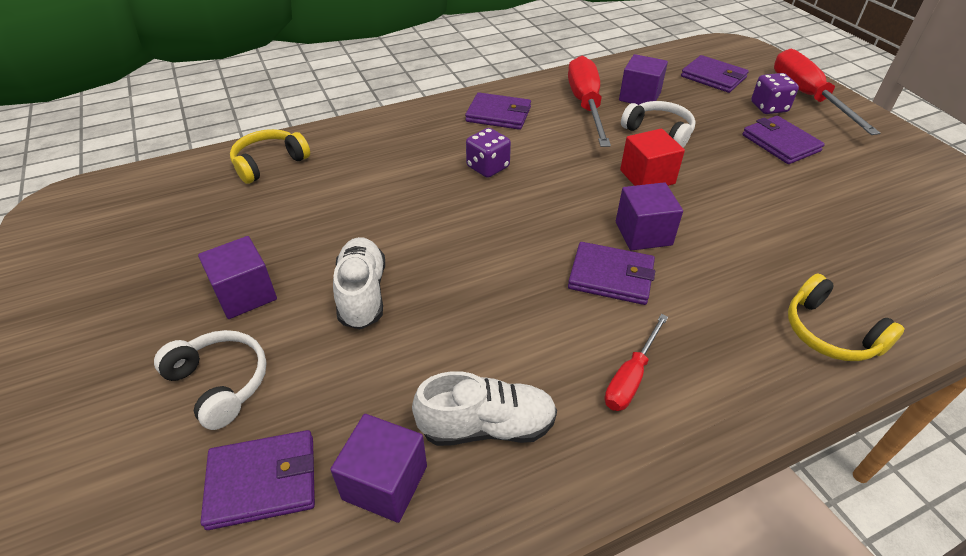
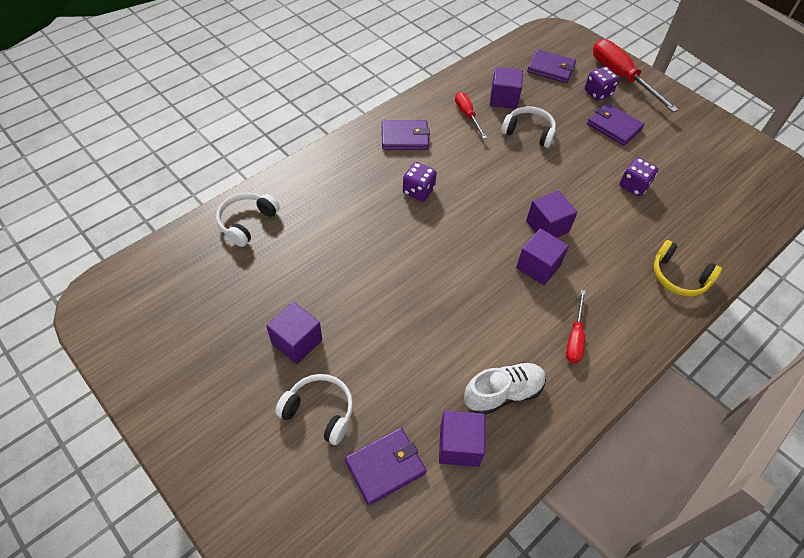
camera: 20 degrees left, 10 degrees up
yellow headphones [230,129,310,184] -> white headphones [216,193,280,247]
white shoe [333,237,385,329] -> none
red screwdriver [568,56,611,147] -> red screwdriver [455,92,487,139], size x0.55
purple wallet [568,242,655,305] -> purple cube [516,229,569,285]
red cube [620,129,685,186] -> none
none -> purple dice [619,157,658,197]

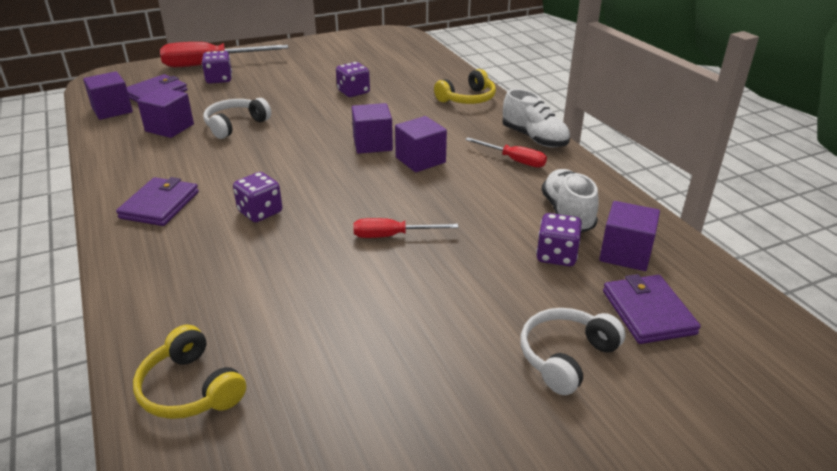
camera: 70 degrees left, 20 degrees down
white headphones [216,193,280,247] -> yellow headphones [133,325,246,419]
purple cube [266,302,322,364] -> purple cube moved to [83,71,133,120]
red screwdriver [455,92,487,139] -> red screwdriver moved to [354,218,458,238]
purple wallet [587,103,644,146] -> none
none -> white shoe [503,89,570,147]
none -> purple dice [536,213,582,266]

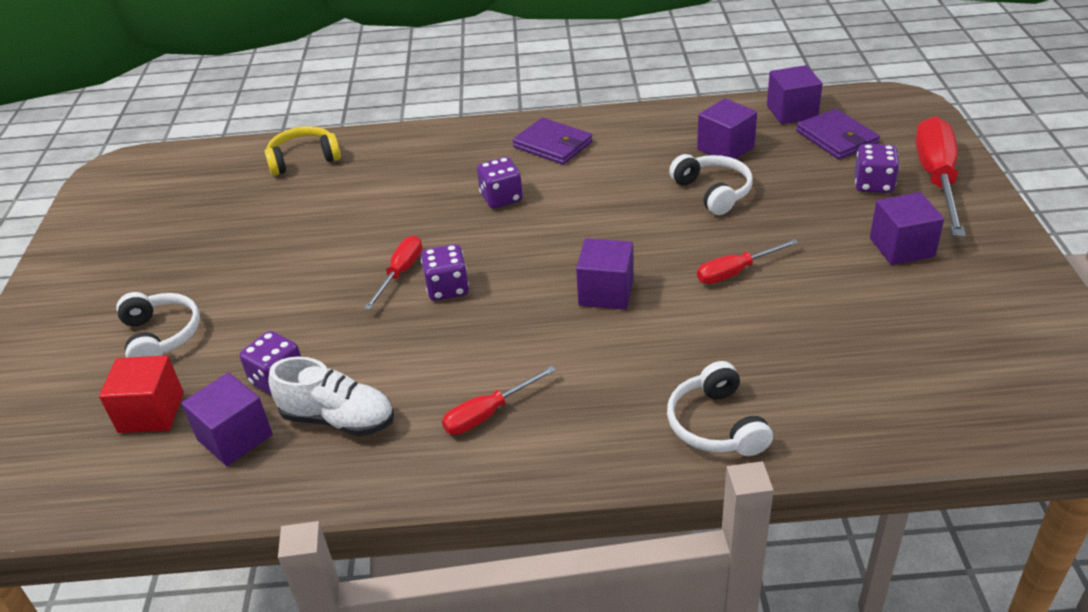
camera: 115 degrees right, 5 degrees up
purple dice [336,62,370,97] -> purple dice moved to [421,244,469,301]
purple cube [395,116,447,172] -> purple cube moved to [870,192,944,265]
yellow headphones [434,69,496,104] -> white headphones [667,361,773,456]
white shoe [503,89,570,147] -> none
purple wallet [603,274,701,344] -> red cube [99,355,184,433]
none -> red screwdriver [697,239,799,284]

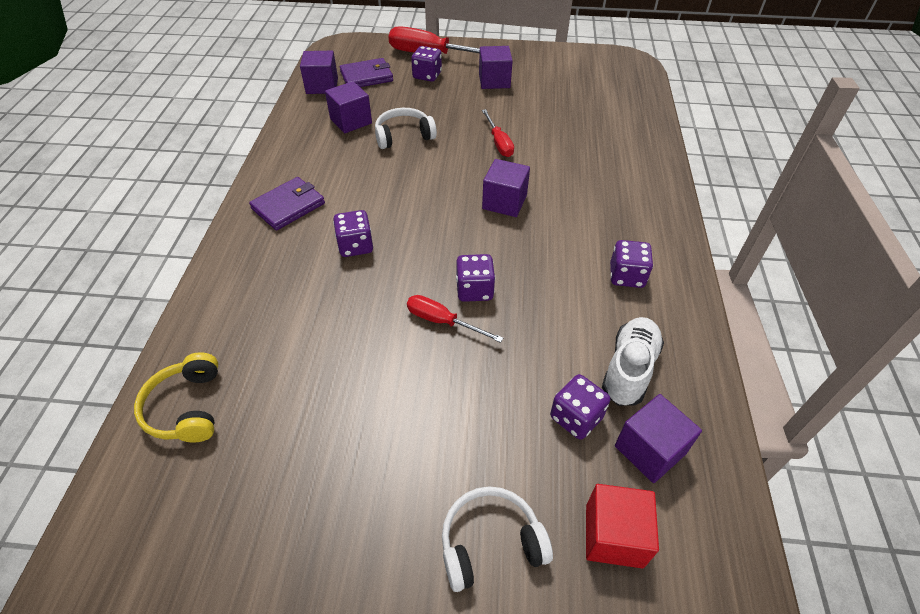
camera: 85 degrees left, 10 degrees up
red screwdriver [442,366,556,435] -> purple dice [610,240,653,288]
white headphones [667,361,773,456] -> none

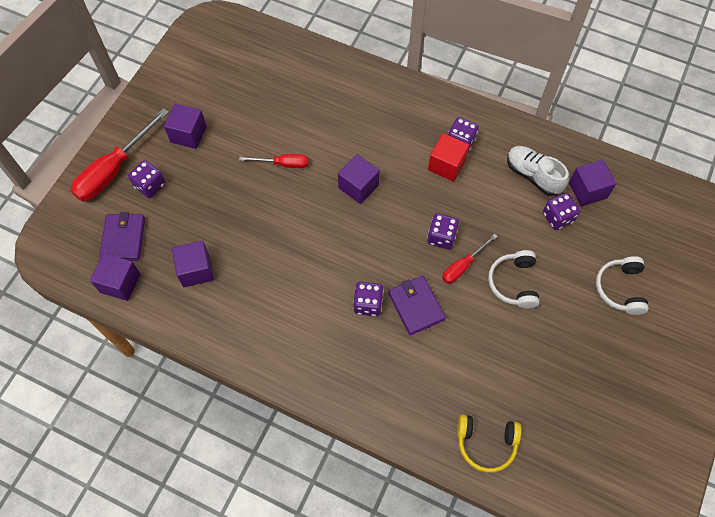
camera: 70 degrees left, 15 degrees up
purple wallet [249,177,325,231] -> purple wallet moved to [388,276,446,335]
white headphones [375,108,437,149] -> white headphones moved to [488,250,540,308]
red cube [586,484,659,569] -> red cube moved to [428,133,469,182]

